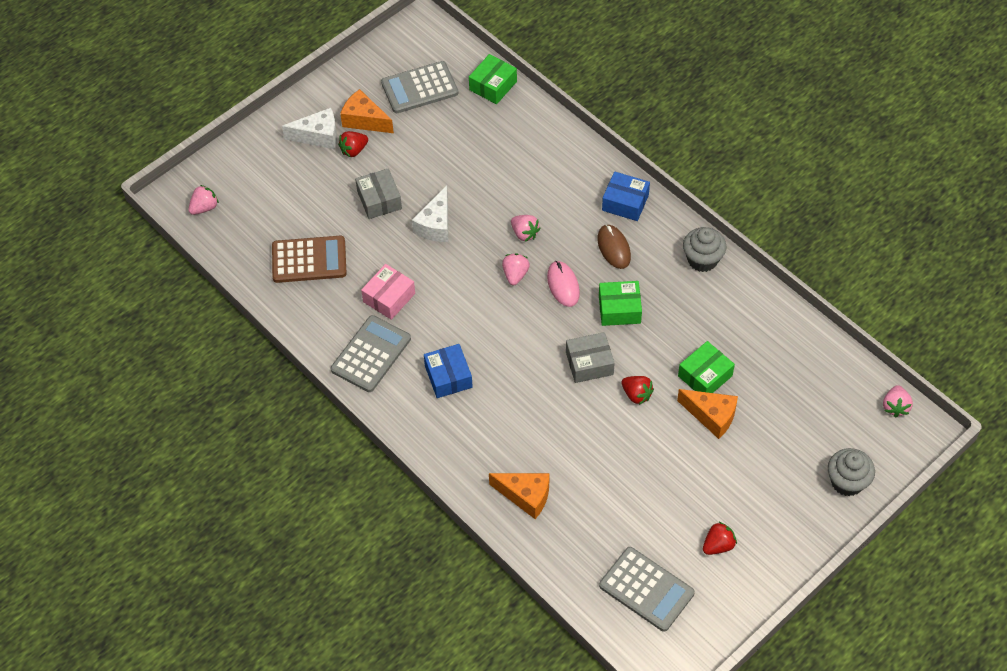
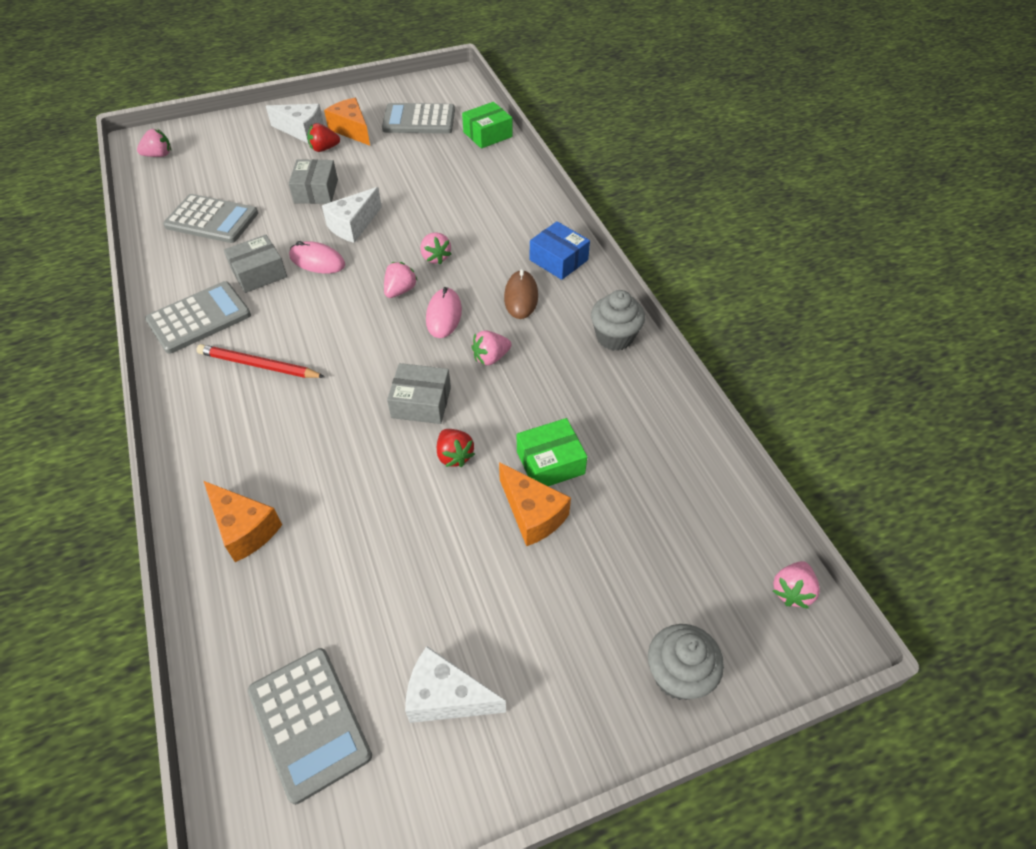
camera: 20 degrees right, 5 degrees down
brown calculator [272,236,347,283] -> grey calculator [163,194,258,243]
pink box [361,264,415,320] -> grey box [224,235,287,293]
blue box [424,344,473,398] -> red pencil [197,344,325,378]
green box [599,281,642,326] -> pink strawberry [471,330,511,365]
red strawberry [703,522,737,555] -> white cheese [405,646,506,723]
none -> pink mouse [289,241,345,273]

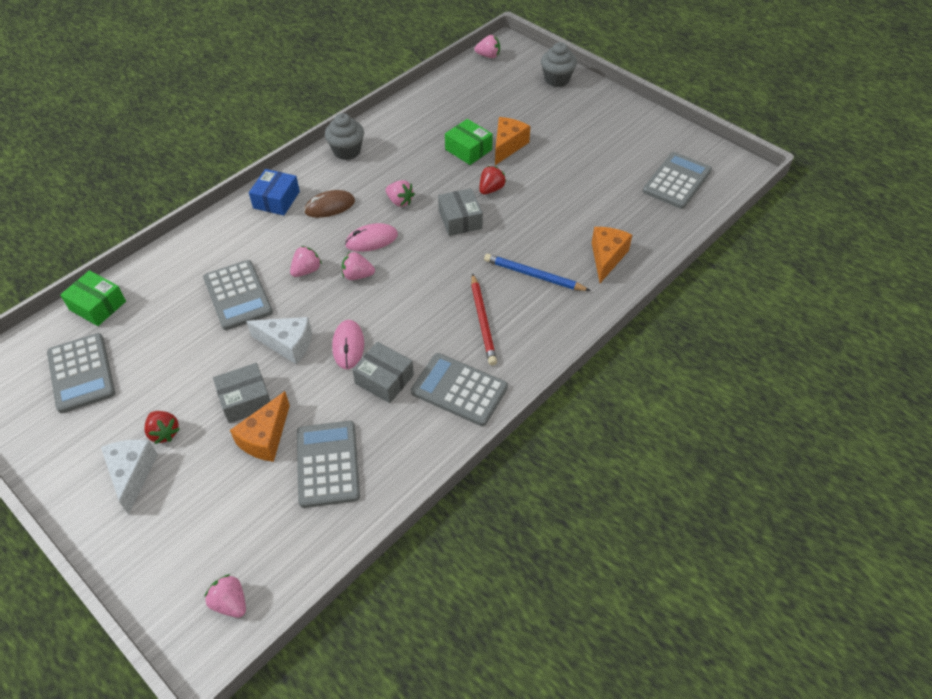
camera: 115 degrees left, 0 degrees up
orange cheese [324,98,370,146] -> orange cheese moved to [230,391,290,462]
white cheese [405,646,506,723] -> none
none -> grey calculator [203,260,273,330]
none -> blue pencil [484,254,591,291]

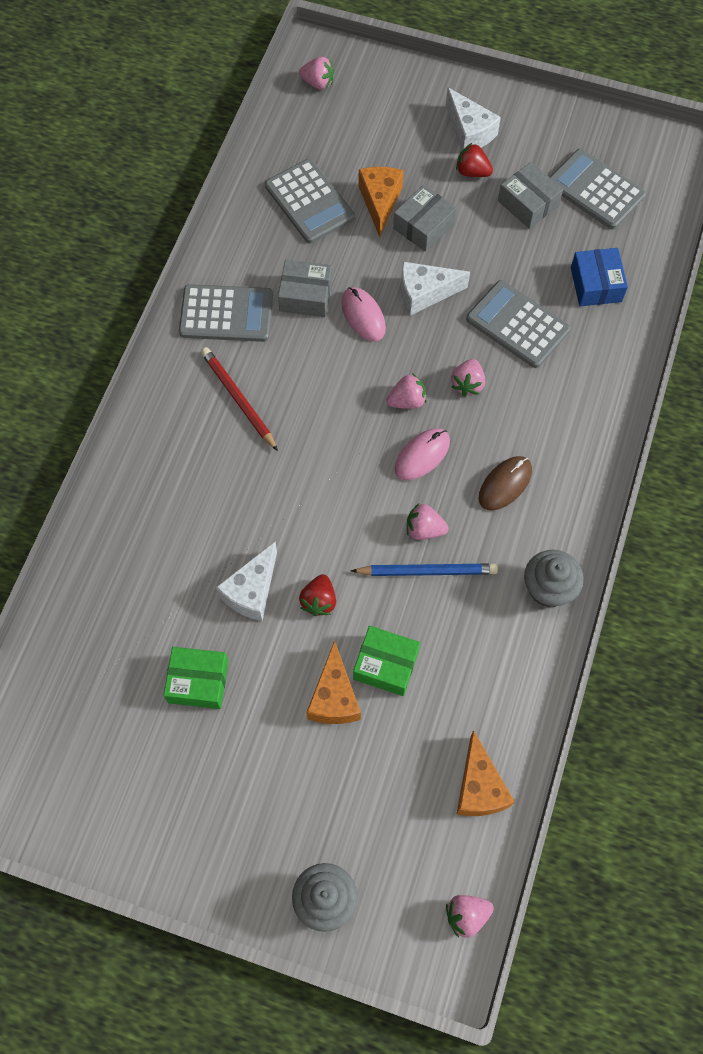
camera: 155 degrees right, 15 degrees up
green box [60,270,126,326] -> green box moved to [164,647,229,709]
blue box [249,169,300,216] -> blue box moved to [571,248,628,306]
grey box [438,188,483,236] -> grey box moved to [498,162,563,229]
blue pencil [484,254,591,291] -> blue pencil moved to [351,564,498,576]
orange cheese [592,227,632,283] -> orange cheese moved to [457,730,514,816]
grey calculator [643,152,712,209] -> none
none -> white cheese [216,542,277,621]

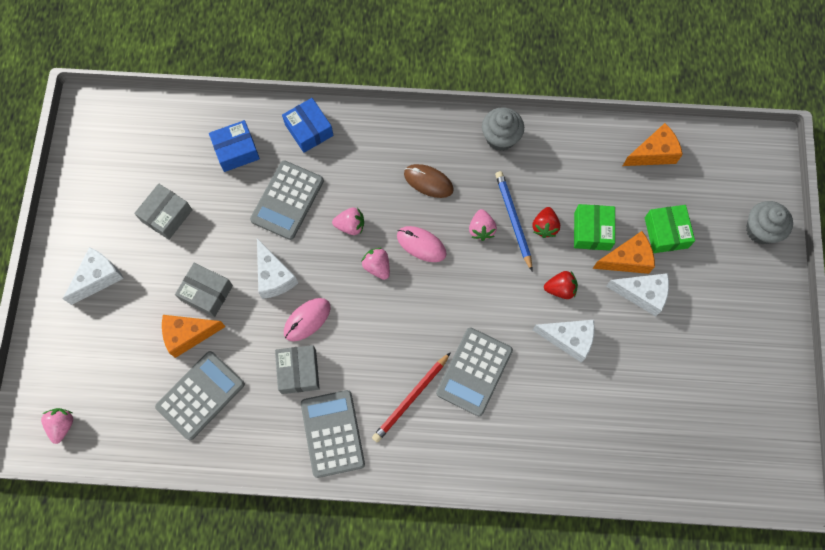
camera: 105 degrees left, 5 degrees up
green box [164,647,229,709] -> green box moved to [645,205,695,253]
pink strawberry [446,895,494,938] -> none
red strawberry [456,143,493,177] -> red strawberry moved to [532,207,560,238]
grey calculator [550,149,646,230] -> grey calculator moved to [436,327,513,416]
none -> blue box [282,98,333,153]
none -> white cheese [606,273,669,316]

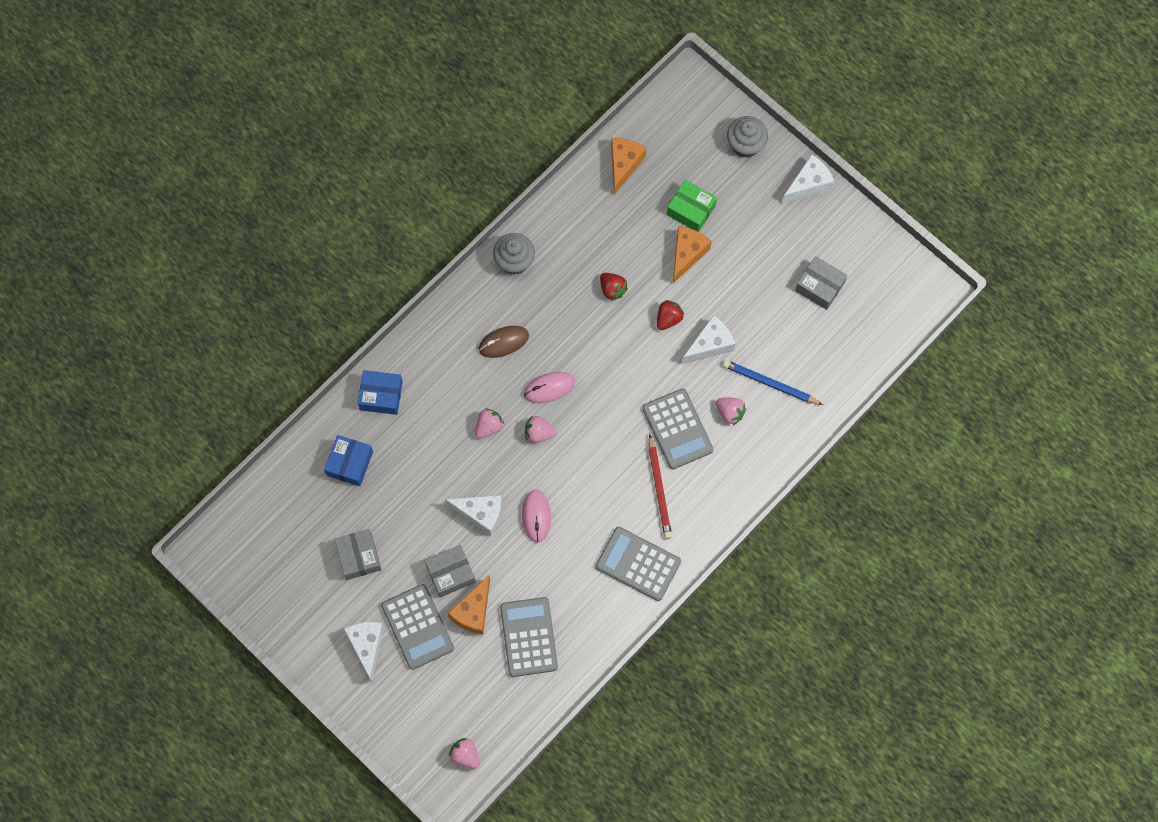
camera: 50 degrees left, 0 degrees up
grey calculator [250,160,324,240] -> grey calculator moved to [381,584,454,670]
grey box [275,345,320,394] -> grey box moved to [795,256,847,310]
pink strawberry [469,209,497,241] -> pink strawberry moved to [716,398,746,425]
blue pencil [495,171,532,271] -> blue pencil moved to [723,360,823,405]
green box [574,204,615,251] -> none
white cheese [606,273,669,316] -> white cheese moved to [782,154,834,204]

